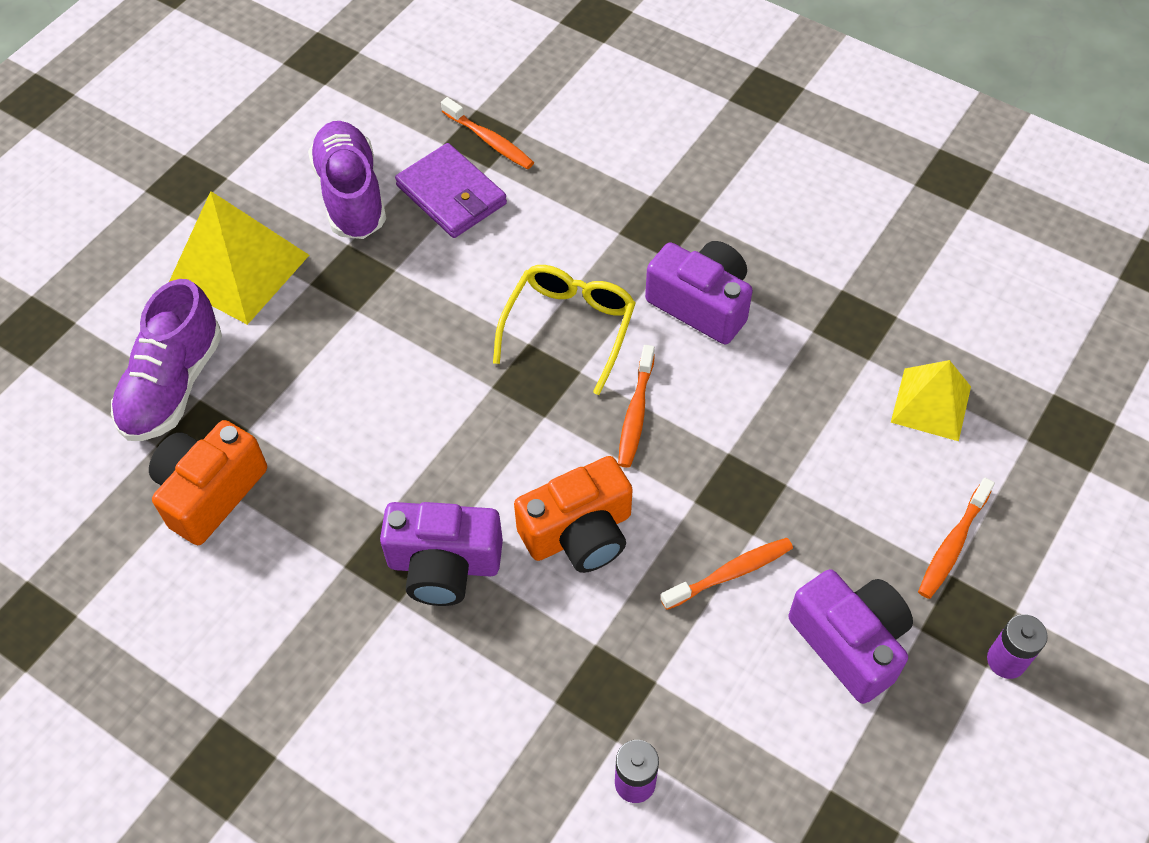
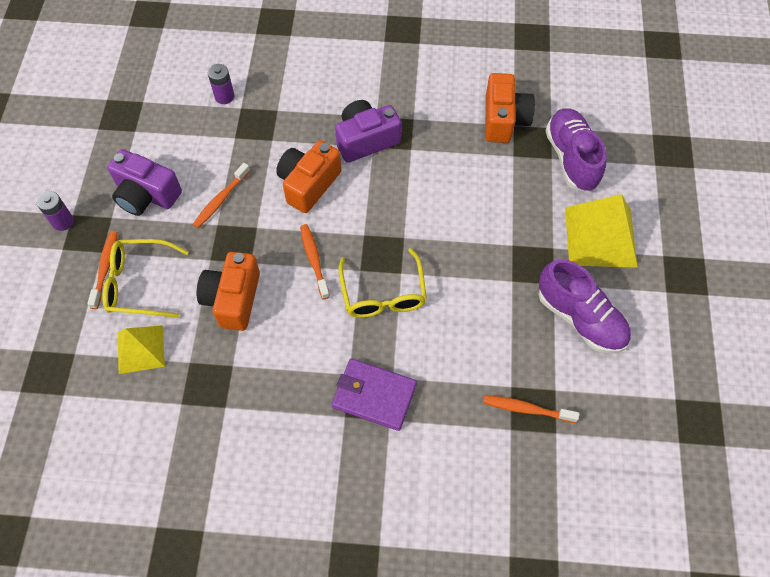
camera: 150 degrees right, 5 degrees up
purple wallet [395,143,507,238] -> purple wallet moved to [332,359,417,431]
purple camera [645,241,753,344] -> none
none -> yellow glasses [102,239,188,318]
none -> orange camera [197,252,260,331]

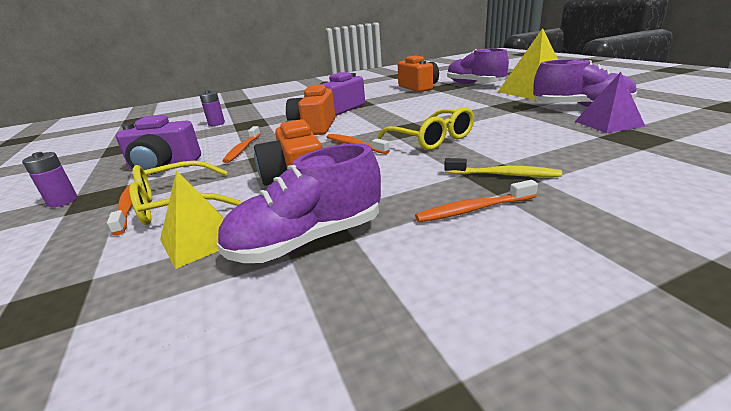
camera: 25 degrees left, 35 degrees down
purple wallet [332,359,417,431] -> yellow toothbrush [444,158,562,177]
orange toothbrush [483,395,579,423] -> orange toothbrush moved to [415,180,538,222]
none -> purple shoe [217,143,381,263]
none -> purple pyramid [574,72,646,133]

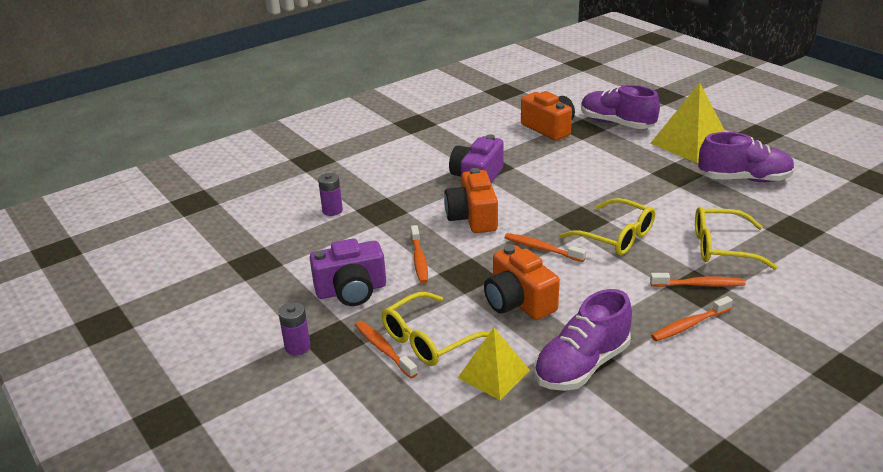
camera: 15 degrees left, 5 degrees up
yellow toothbrush [444,158,562,177] -> orange toothbrush [650,273,746,287]
purple pyramid [574,72,646,133] -> none
none -> yellow glasses [695,206,778,270]

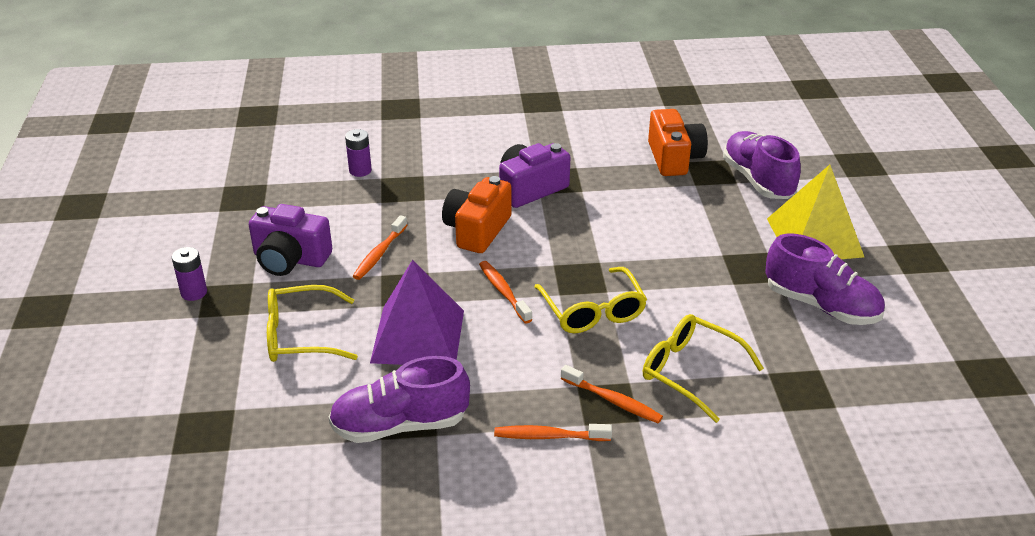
camera: 30 degrees right, 5 degrees up
orange toothbrush [355,321,418,379] -> none
yellow pyramid [458,328,530,400] -> none
orange camera [484,245,560,320] -> purple pyramid [370,260,464,365]

